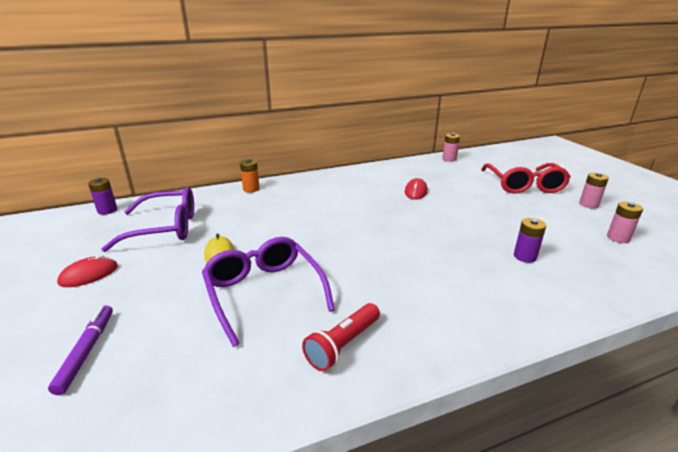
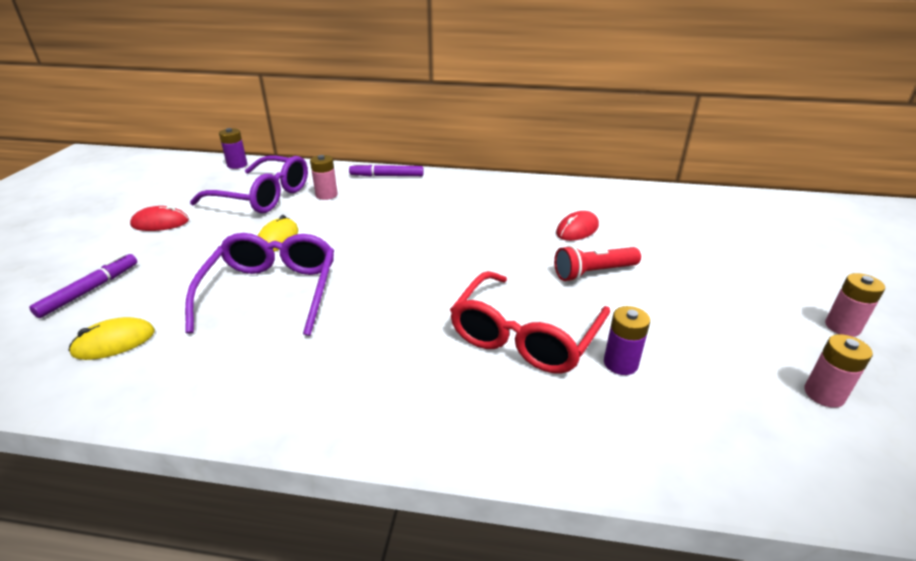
camera: 30 degrees right, 5 degrees up
orange battery [240,159,260,193] -> purple marker [349,163,424,176]
red flashlight [302,303,380,371] -> red flashlight moved to [554,245,641,282]
pink battery [442,133,460,162] -> pink battery moved to [310,155,338,200]
red glasses [481,163,571,194] -> red glasses moved to [450,271,610,374]
none -> yellow mouse [68,317,155,360]

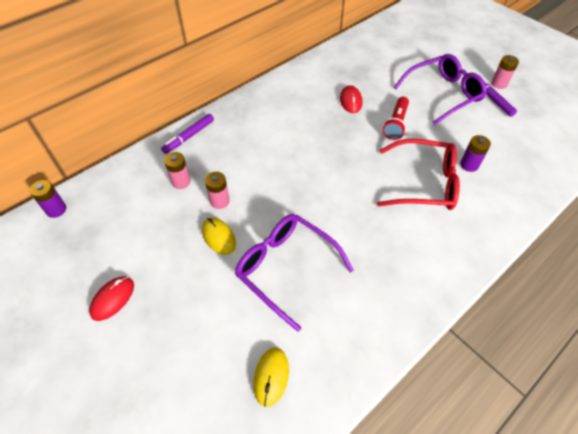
camera: 50 degrees left, 20 degrees up
purple marker [29,253,137,318] -> purple marker moved to [479,75,517,117]
purple glasses [190,156,308,213] -> purple glasses moved to [394,54,487,125]
red glasses [450,271,610,374] -> red glasses turned 60 degrees counterclockwise [377,139,460,210]
pink battery [804,334,873,408] -> pink battery moved to [205,172,230,209]

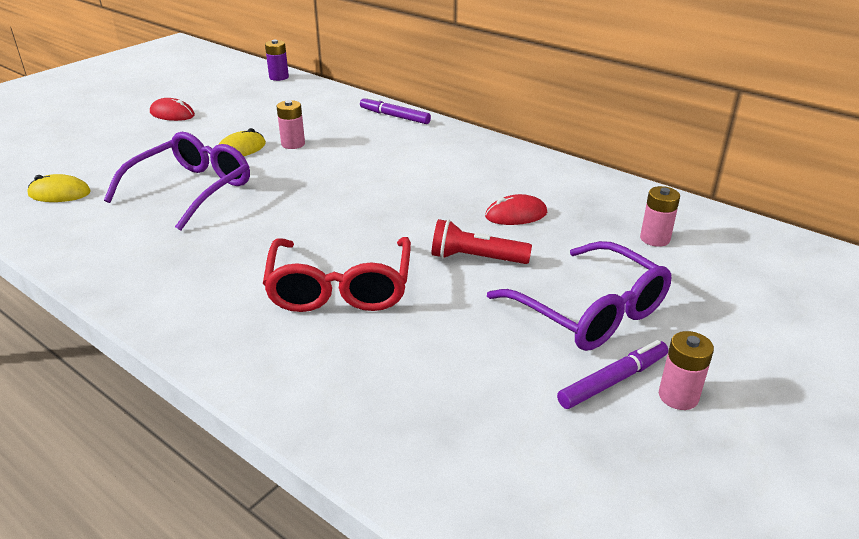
camera: 80 degrees right, 20 degrees down
pink battery [164,152,191,189] -> pink battery moved to [640,186,680,247]
purple battery [460,135,491,172] -> none

